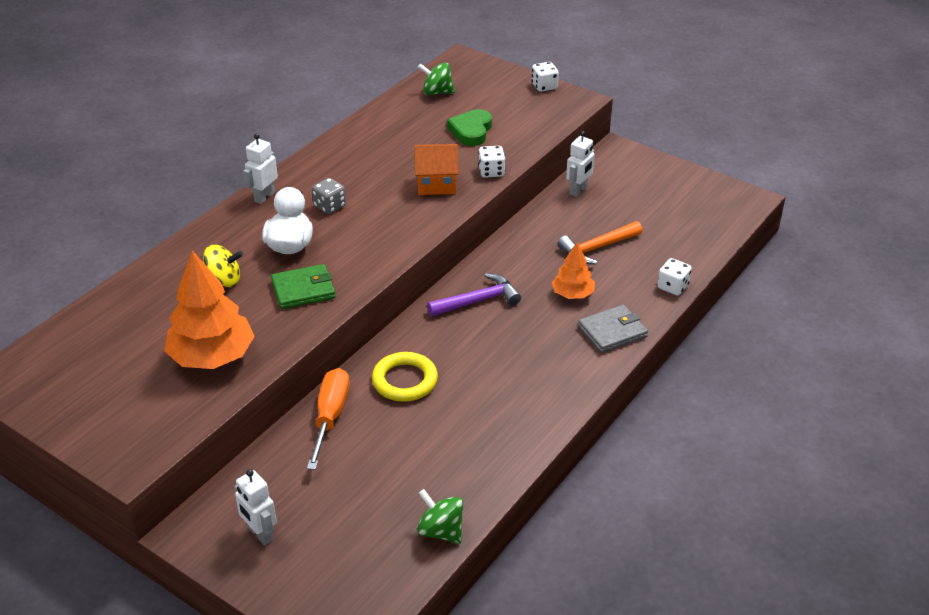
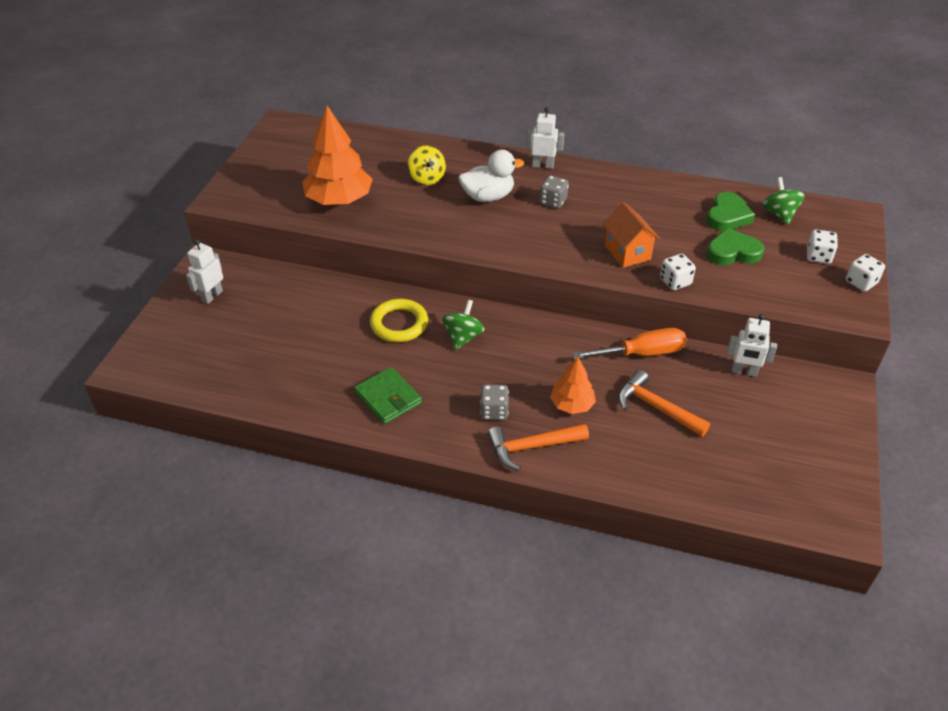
camera: 70 degrees right, 5 degrees up
green wallet [271,264,336,309] -> green wallet moved to [354,367,422,424]
orange screwdriver [307,368,350,470] -> orange screwdriver moved to [573,328,687,359]
green spinning top [417,489,463,544] -> green spinning top moved to [442,300,485,350]
purple hammer [427,273,521,317] -> none
grey wallet [578,304,648,353] -> orange hammer [487,423,589,471]
white dice [658,258,692,296] -> white dice moved to [807,229,838,264]
none -> grey dice [480,384,509,420]
none -> green heart [707,192,755,231]

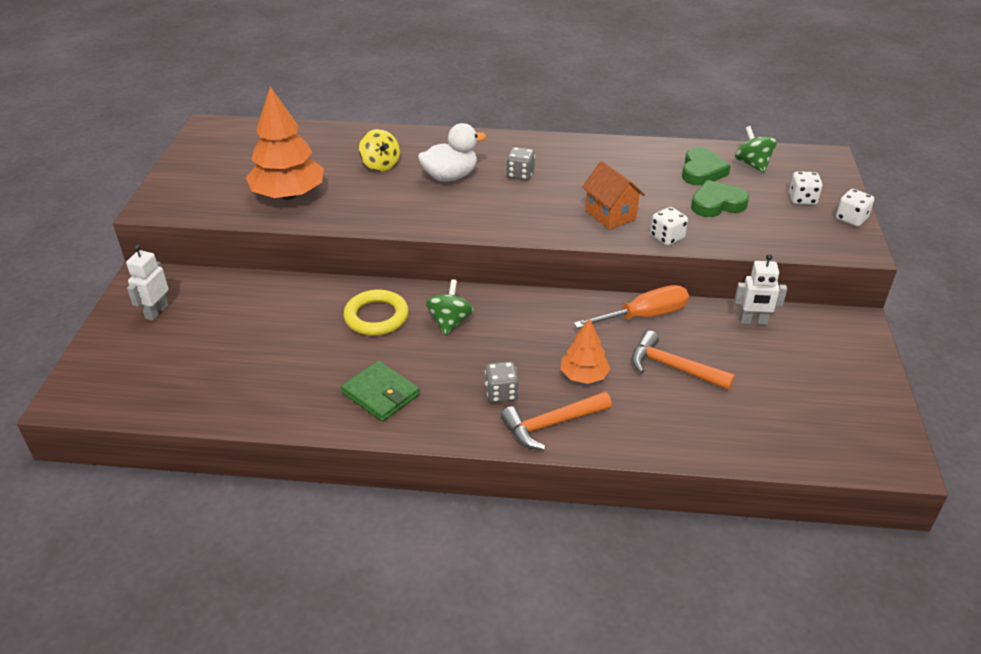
camera: 10 degrees left, 5 degrees down
white robot [526,107,564,169] -> none

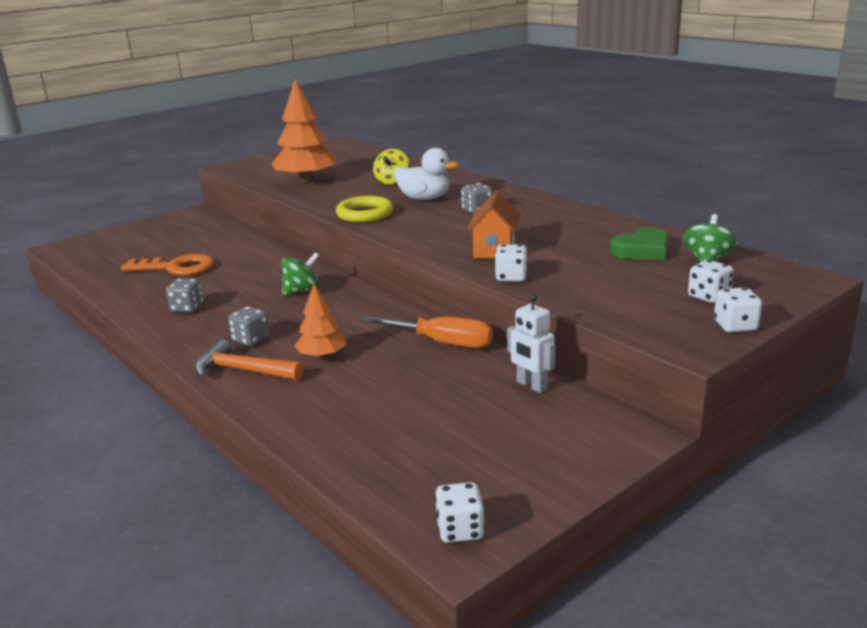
camera: 45 degrees right, 15 degrees down
white robot [126,245,169,321] -> none
green wallet [341,360,420,422] -> grey dice [166,279,204,313]
yellow ring [343,290,409,336] -> yellow ring moved to [336,196,393,222]
orange hammer [632,331,735,390] -> none
green heart [691,180,749,217] -> none
none -> orange key [121,254,214,276]
none -> white dice [435,482,485,543]

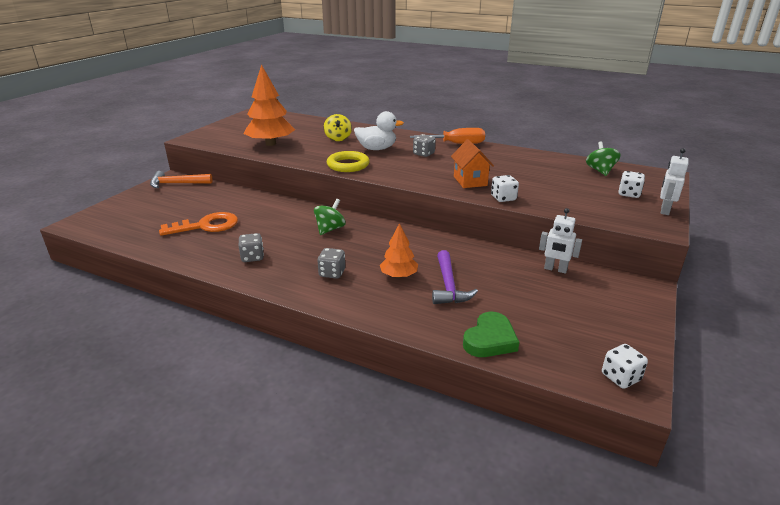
camera: 25 degrees left, 5 degrees up
orange hammer [195,339,303,380] -> orange hammer moved to [150,171,212,188]
orange screwdriver [362,317,493,348] -> orange screwdriver moved to [410,128,485,144]
green heart [610,227,668,260] -> green heart moved to [463,312,519,357]
white dice [714,287,762,332] -> white robot [660,148,689,215]
none -> purple hammer [432,250,478,304]

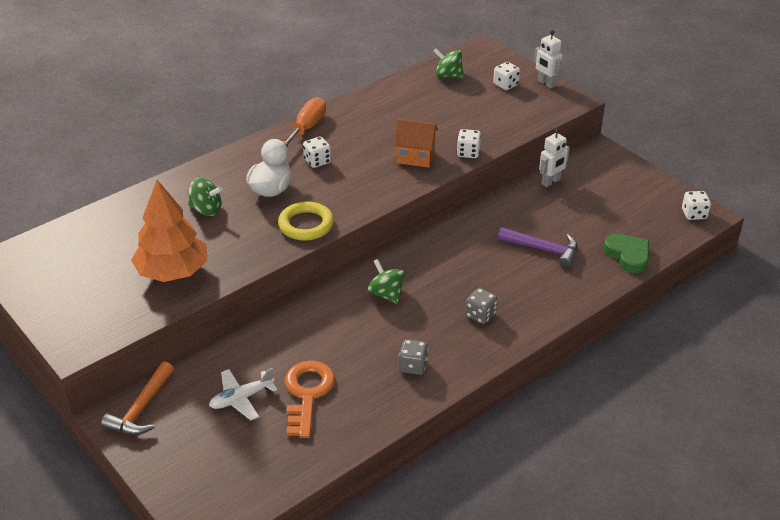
camera: 65 degrees left, 10 degrees up
yellow spinning top [324,114,352,141] -> green spinning top [188,178,223,216]
orange tree [380,223,418,278] -> none
grey dice [413,134,435,157] -> white dice [303,137,331,168]
none -> white plane [209,368,277,420]

